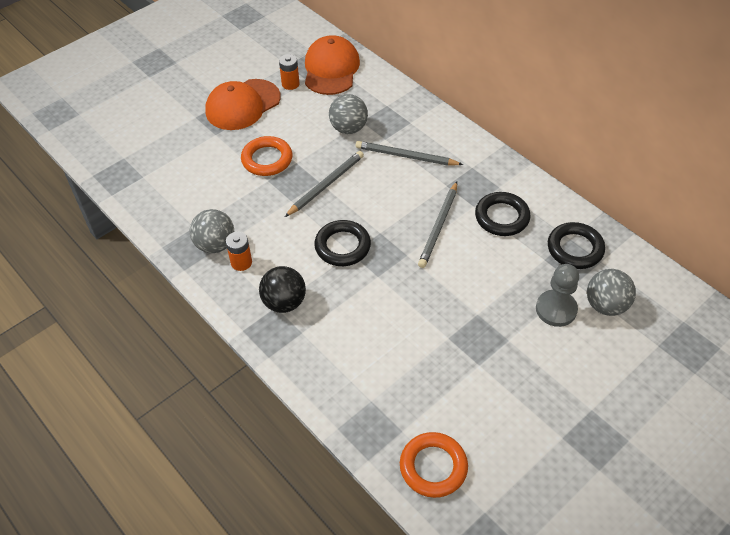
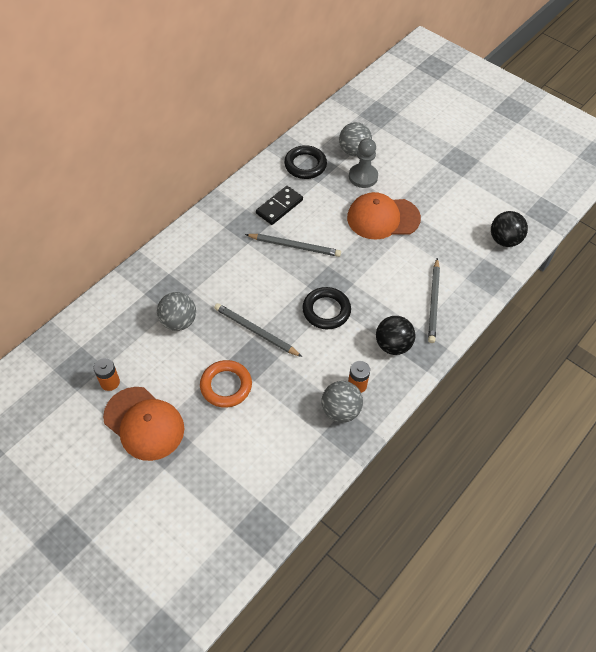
camera: 100 degrees left, 5 degrees up
orange cap [305,35,360,95] -> orange cap moved to [347,192,421,240]
grey pencil [356,141,463,166] -> grey pencil moved to [428,258,440,343]
orange ring [400,432,468,498] -> black ball [491,211,528,247]
black ring [475,192,530,236] -> black domino [256,186,303,225]

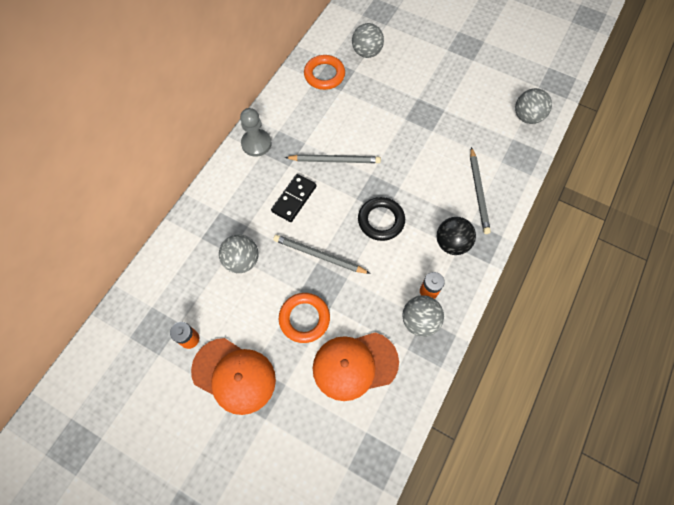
camera: 10 degrees left, 10 degrees up
black domino [256,186,303,225] -> black domino moved to [271,174,316,222]
black ring [284,145,327,179] -> orange ring [304,55,345,90]
orange cap [347,192,421,240] -> orange cap moved to [313,332,399,401]
grey pawn [349,138,378,188] -> grey pawn moved to [240,108,272,157]
black ball [491,211,528,247] -> grey ball [515,88,552,124]

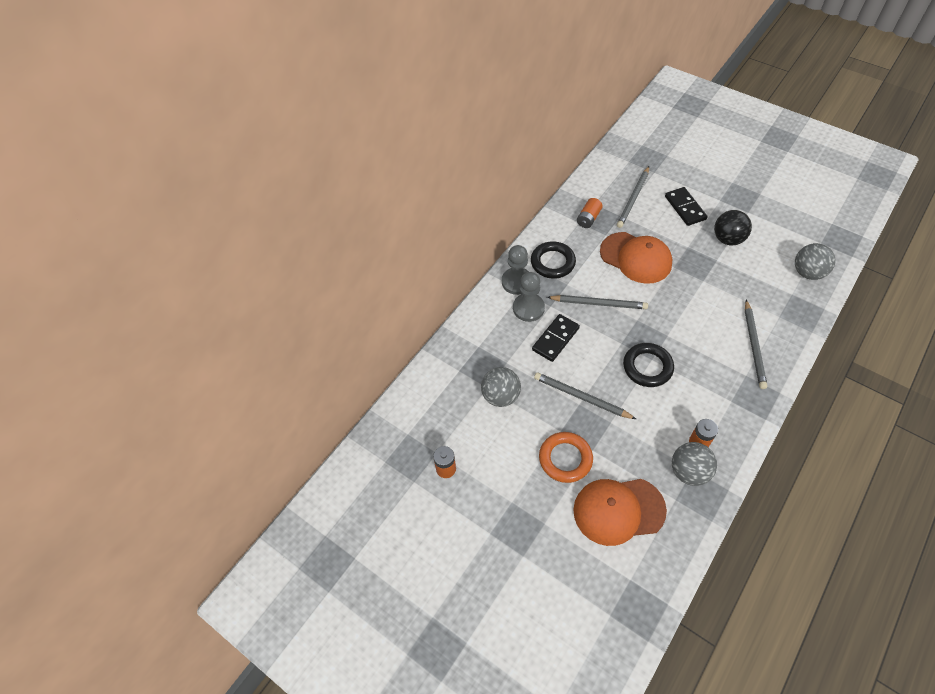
camera: 10 degrees right, 10 degrees down
orange cap [191,338,276,415] -> orange cap moved to [600,232,673,284]
orange ring [304,55,345,90] -> orange battery [577,198,603,228]
grey ball [352,23,384,58] -> grey pencil [617,166,649,228]
black ball [437,217,476,255] -> black ball moved to [714,210,752,245]
none -> grey pawn [513,272,545,322]
none -> black ring [531,241,576,279]
none -> black domino [665,187,708,226]

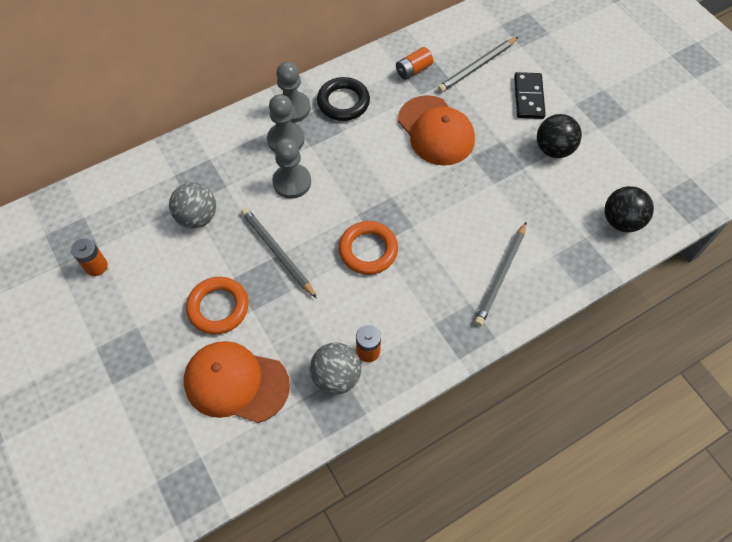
camera: 20 degrees right, 5 degrees up
black domino [532,314,580,362] -> grey pawn [272,138,311,199]
grey pencil [547,295,648,309] -> none
black ring [623,343,674,387] -> orange ring [339,221,398,275]
grey ball [795,243,835,280] -> black ball [604,186,654,232]

